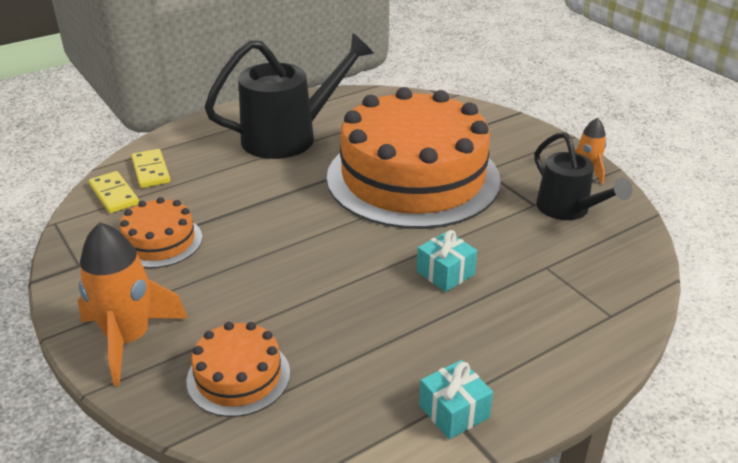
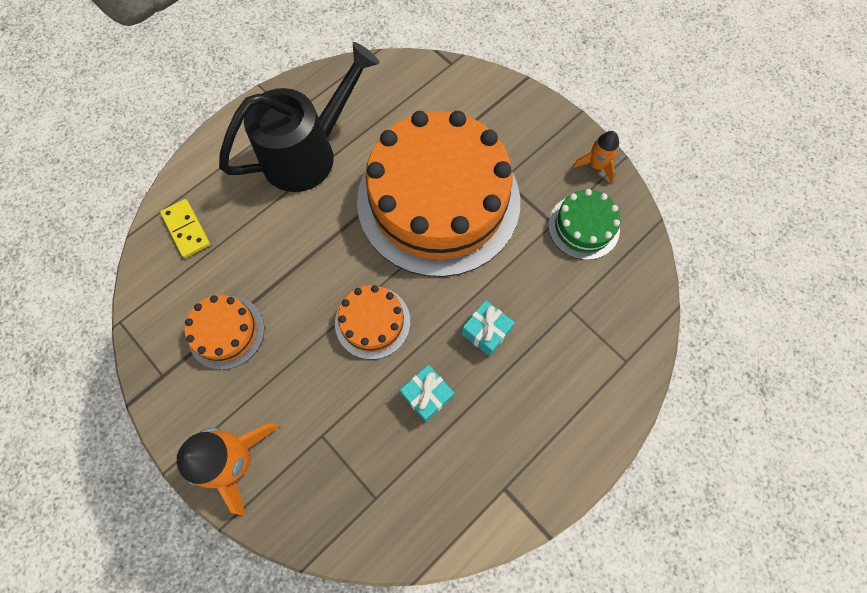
camera: 10 degrees left, 35 degrees up
yellow domino [89,171,139,213] -> none
orange cake [187,322,290,417] -> orange cake moved to [335,285,410,359]
turquoise gift [419,360,493,439] -> turquoise gift moved to [400,365,454,422]
black watering can [534,132,632,220] -> green cake [548,189,620,260]

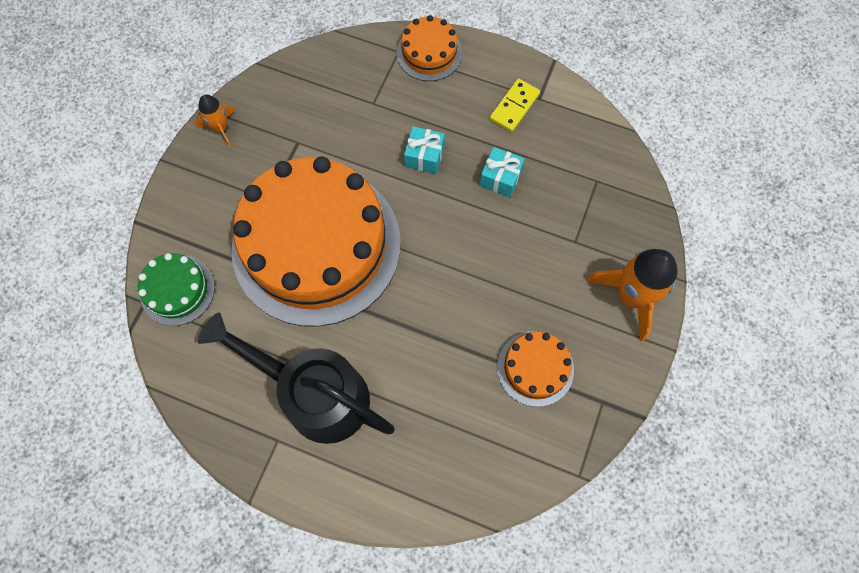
camera: 115 degrees left, 0 degrees up
yellow domino [160,199,210,258] -> yellow domino moved to [490,78,540,132]
orange cake [335,285,410,359] -> orange cake moved to [397,15,462,81]
green cake [548,189,620,260] -> green cake moved to [138,253,215,326]

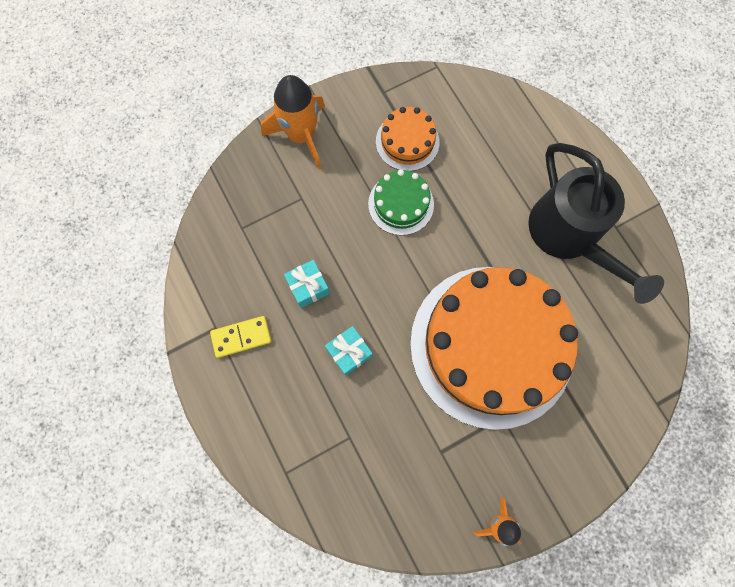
camera: 140 degrees left, 5 degrees up
green cake [138,253,215,326] -> green cake moved to [368,169,434,235]
orange cake [397,15,462,81] -> none

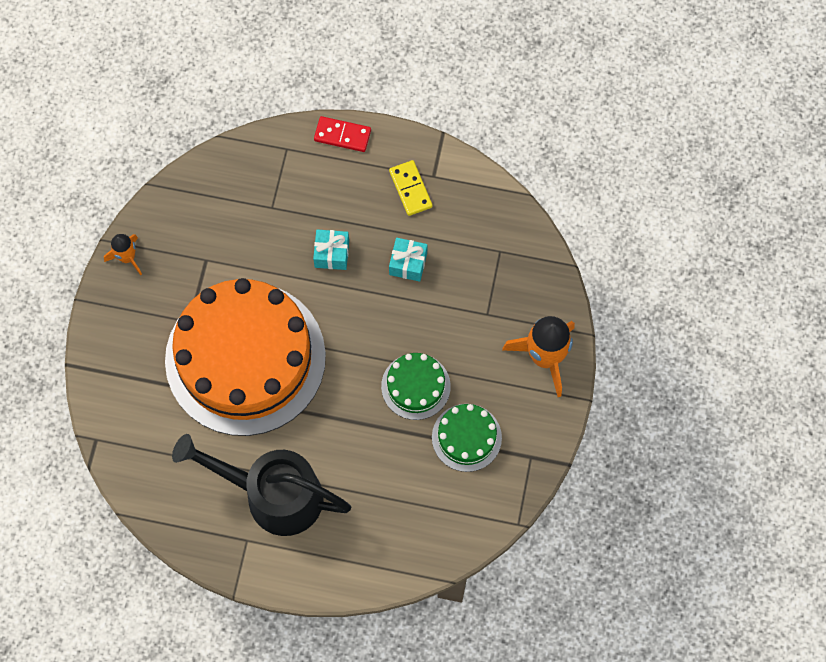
camera: 130 degrees right, 5 degrees down
yellow domino [210,316,272,358] -> yellow domino turned 45 degrees counterclockwise [389,160,433,216]
orange cake [376,107,440,171] -> green cake [432,404,502,472]
none -> red domino [314,116,371,152]

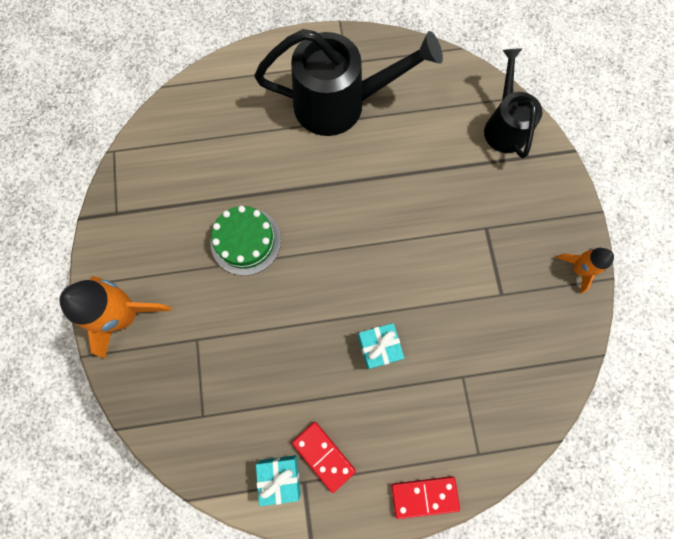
camera: 160 degrees right, 5 degrees up
orange cake [165,278,326,436] -> none
yellow domino [389,160,433,216] -> red domino [292,422,356,493]
turquoise gift [389,238,427,282] -> turquoise gift moved to [256,455,301,506]
green cake [432,404,502,472] -> none
none -> black watering can [484,48,542,158]

